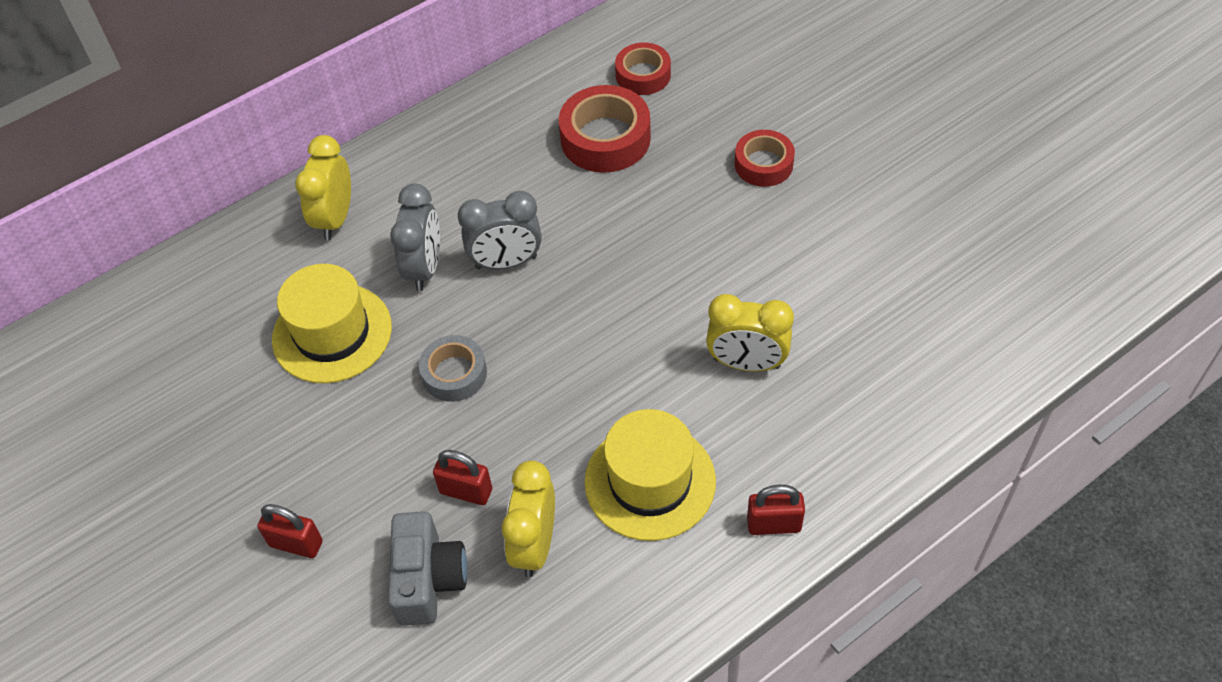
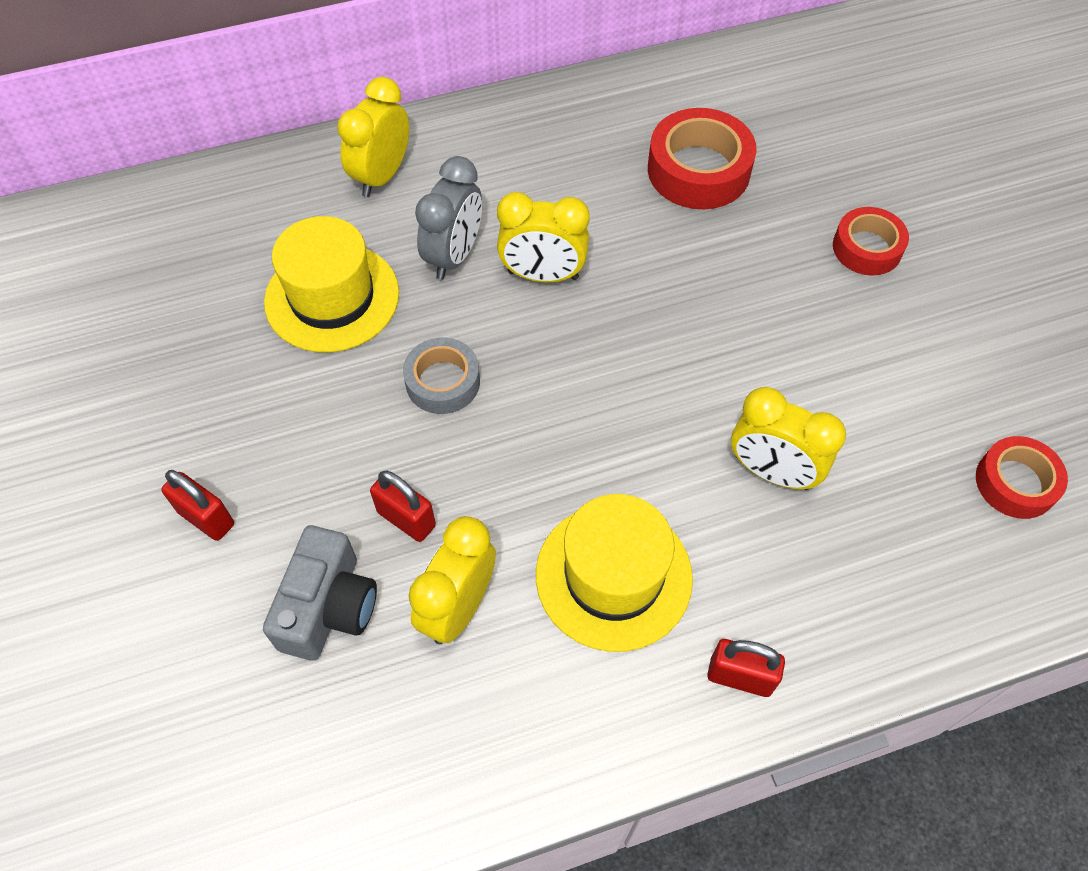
camera: 15 degrees right, 5 degrees up
grey clock [458,191,542,269] -> yellow clock [497,192,590,283]
red tape [615,43,671,95] -> red tape moved to [976,436,1068,519]

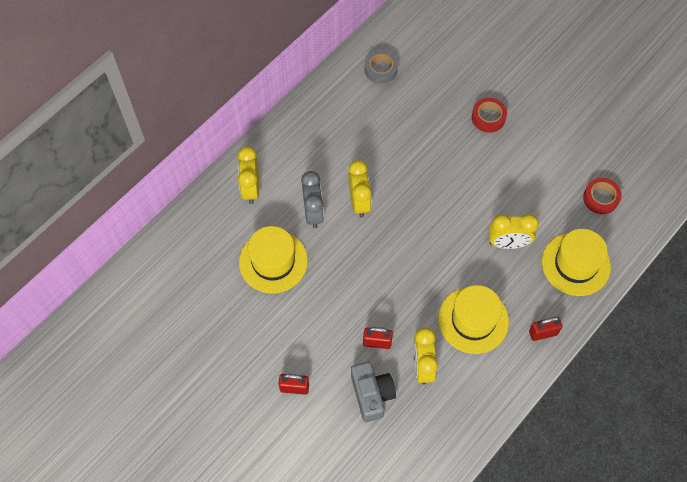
camera: 30 degrees left, 5 degrees up
grey tape [403,338,480,414] -> grey tape moved to [365,50,398,84]
yellow clock [497,192,590,283] -> yellow clock turned 75 degrees counterclockwise [348,160,372,218]
red tape [648,108,756,209] -> none
none -> yellow hat [542,229,611,296]

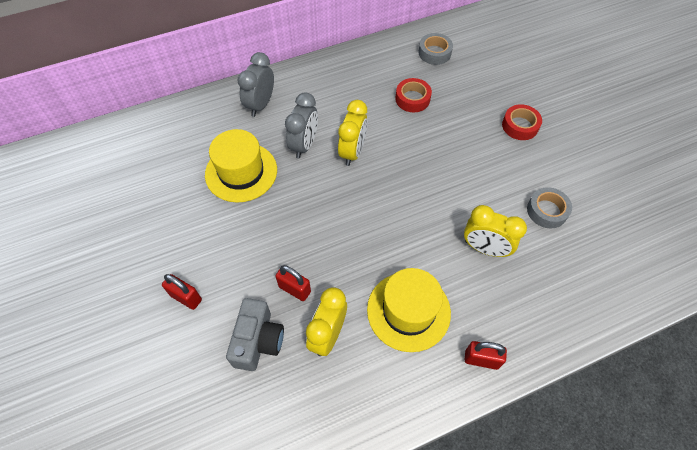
camera: 25 degrees right, 5 degrees down
yellow clock [237,146,259,204] -> grey clock [237,52,274,117]
yellow hat [542,229,611,296] -> none
red tape [583,178,622,214] -> red tape moved to [395,78,432,112]
none -> grey tape [527,187,572,229]

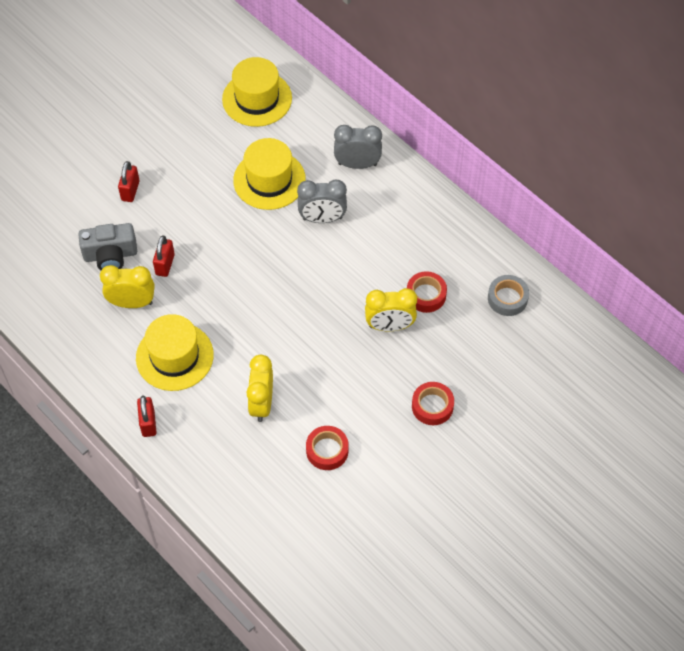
camera: 70 degrees right, 0 degrees up
yellow clock [338,100,368,166] -> yellow clock moved to [365,288,417,331]
grey tape [527,187,572,229] -> red tape [306,426,349,470]
none -> yellow hat [222,57,292,127]

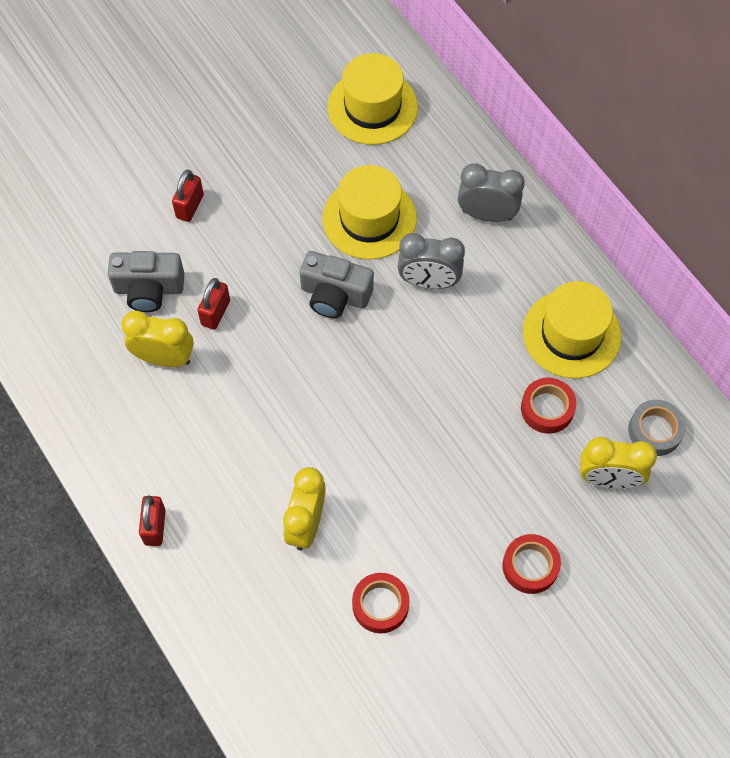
camera: 10 degrees right, 5 degrees up
yellow hat [136,314,214,391] -> yellow hat moved to [523,281,621,379]
yellow clock [365,288,417,331] -> yellow clock moved to [580,437,657,489]
none -> grey camera [300,251,374,318]

